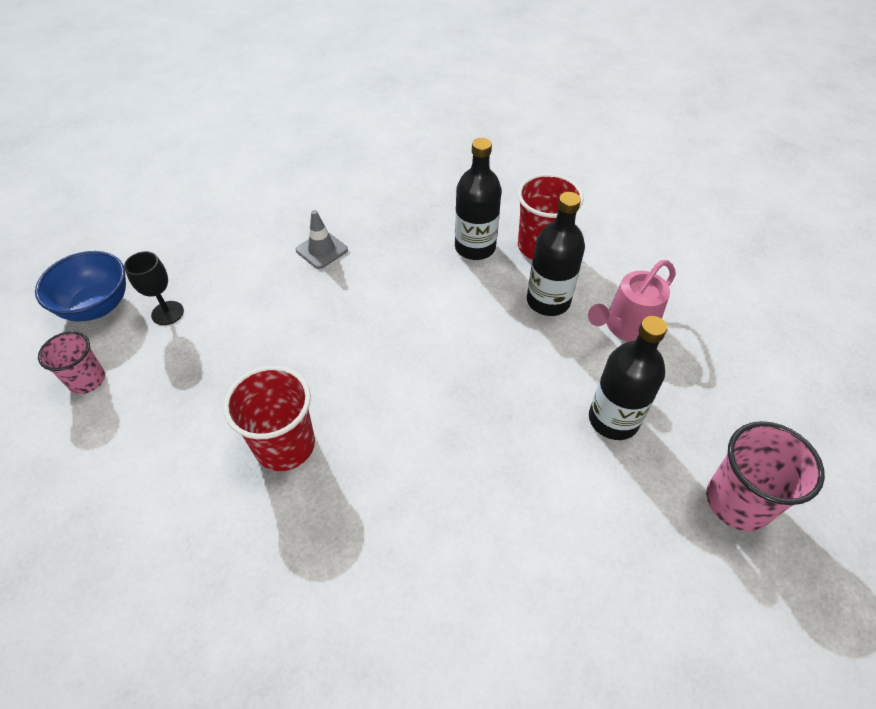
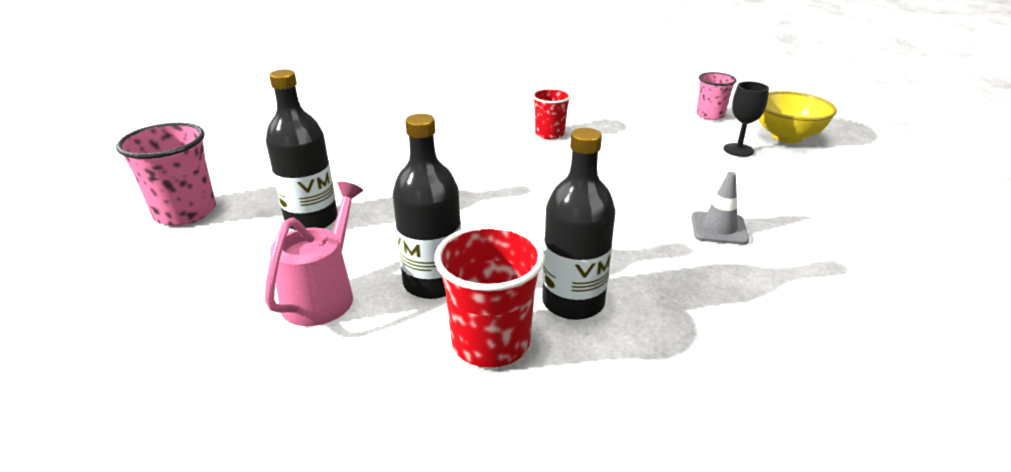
camera: 145 degrees right, 20 degrees down
blue bowl [35,251,126,322] -> yellow bowl [759,91,837,143]
red cup [223,366,315,471] -> red cup [532,88,571,139], size x0.64

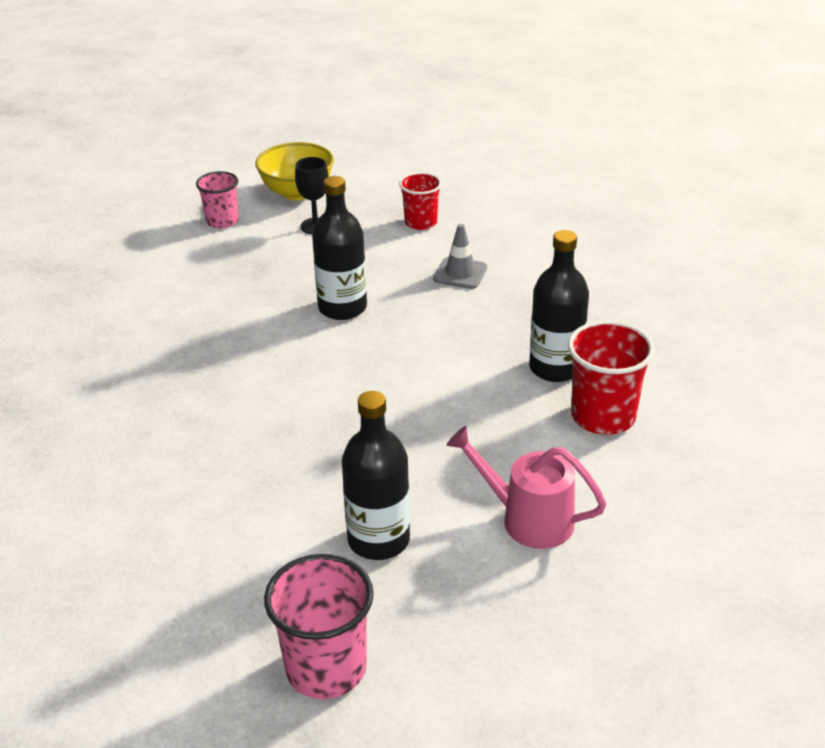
camera: 80 degrees left, 5 degrees up
black bottle [393,114,461,299] -> black bottle moved to [312,176,367,320]
red cup [532,88,571,139] -> red cup moved to [399,172,442,230]

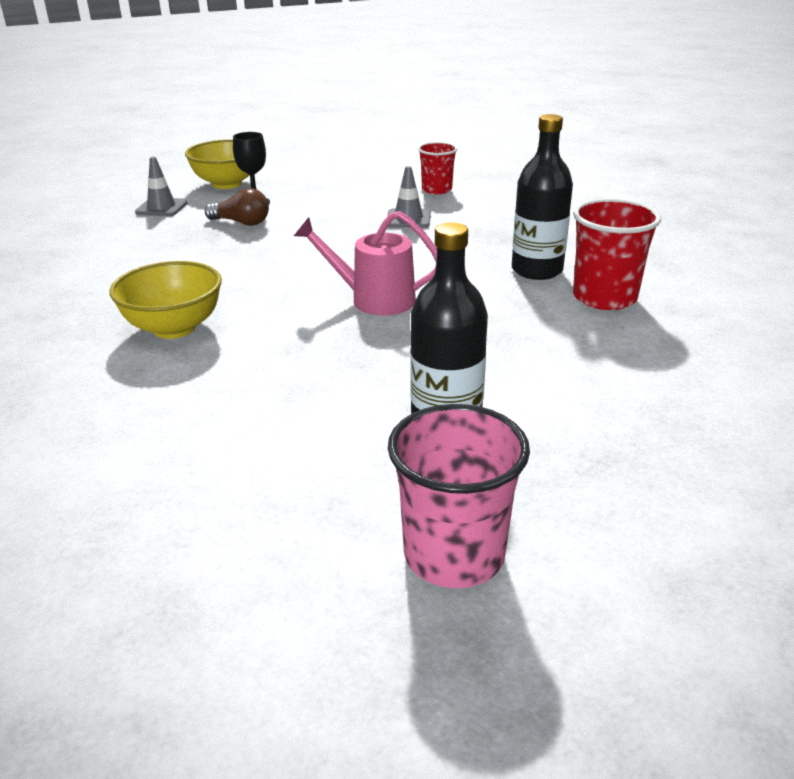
camera: 15 degrees left, 5 degrees down
pink cup [196,171,239,229] -> grey traffic cone [135,157,188,216]
black bottle [312,176,367,320] -> none
red cup [399,172,442,230] -> red cup moved to [418,142,458,194]
pink watering can [447,426,606,549] -> pink watering can moved to [294,211,437,315]
none -> yellow bowl [109,261,222,339]
none -> brown light bulb [205,188,269,226]

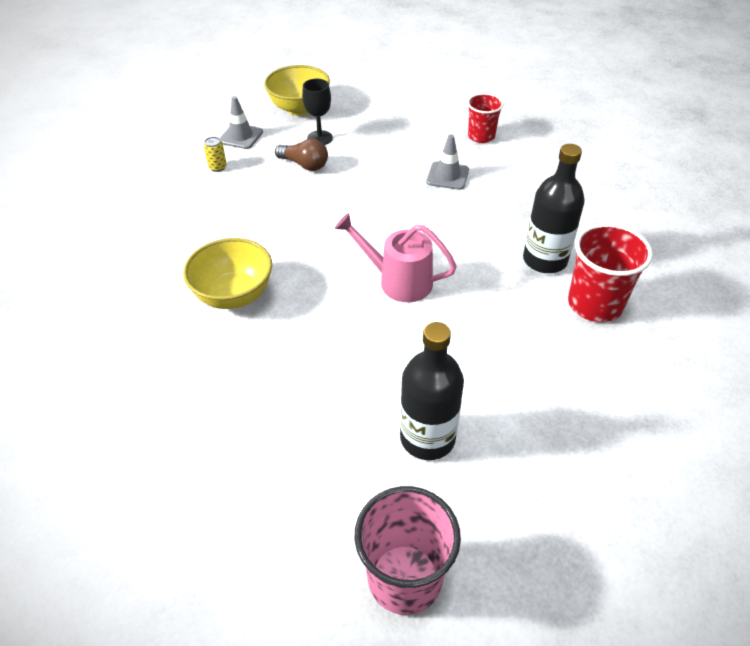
camera: 10 degrees right, 15 degrees up
none -> yellow can [204,137,227,172]

